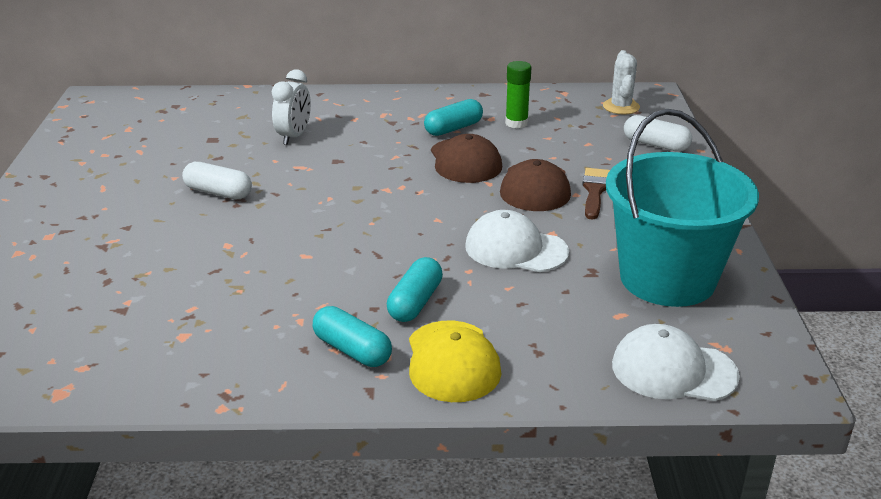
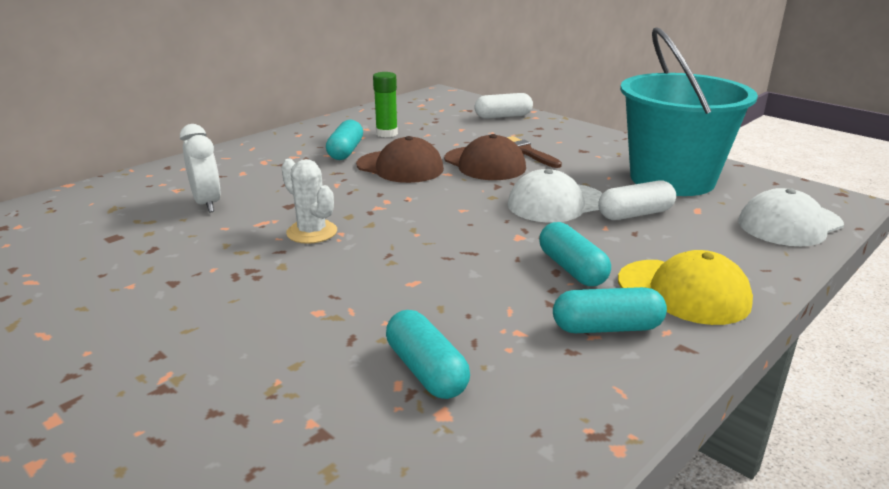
camera: 45 degrees left, 5 degrees down
white capsule [182,162,252,199] -> white capsule moved to [598,180,676,220]
white cactus [603,50,640,115] -> white cactus moved to [281,159,337,244]
none -> turquoise capsule [386,310,470,399]

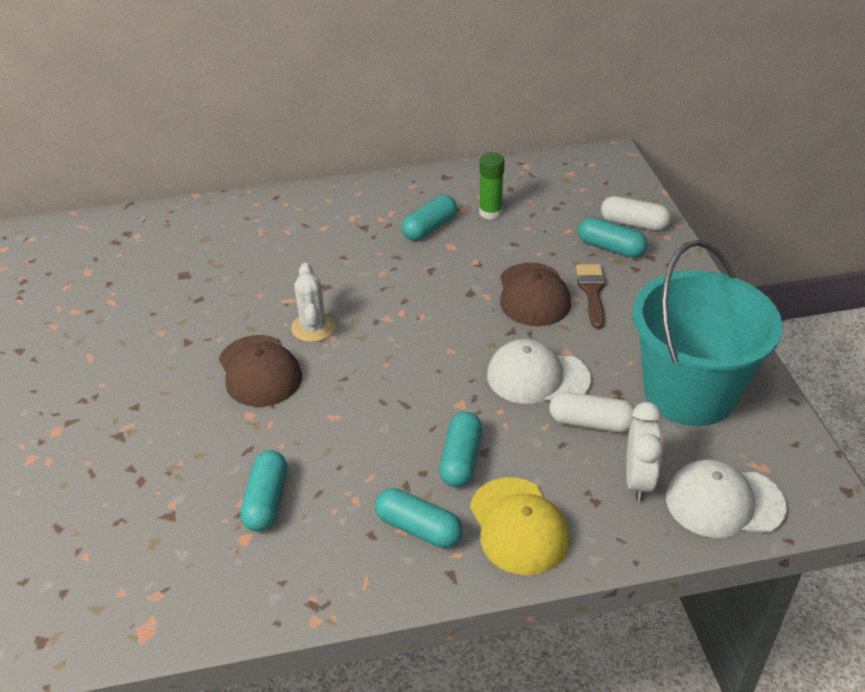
camera: 35 degrees right, 15 degrees up
white clock [180,124,221,213] -> white clock moved to [626,402,664,502]
brown cap [356,136,444,183] -> brown cap moved to [219,335,302,407]
none -> turquoise capsule [578,217,647,258]

